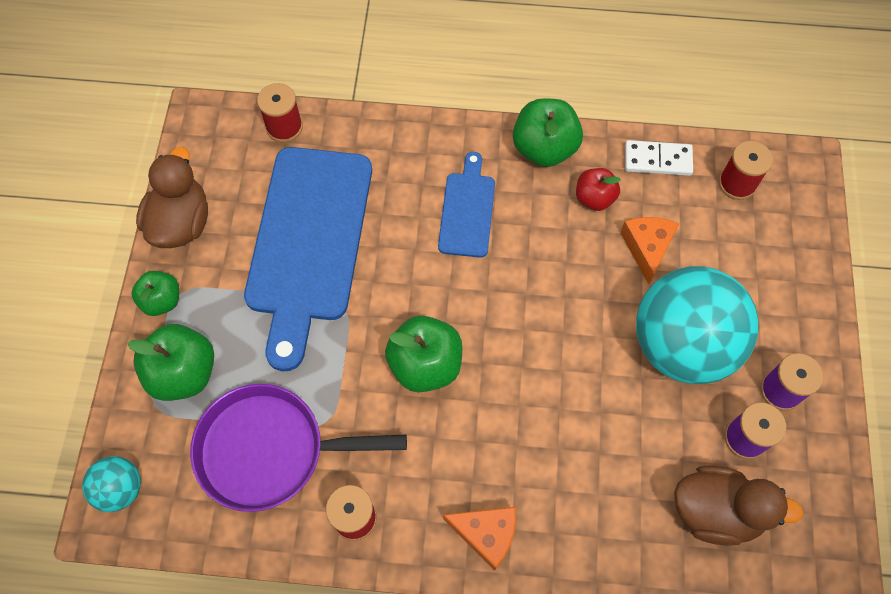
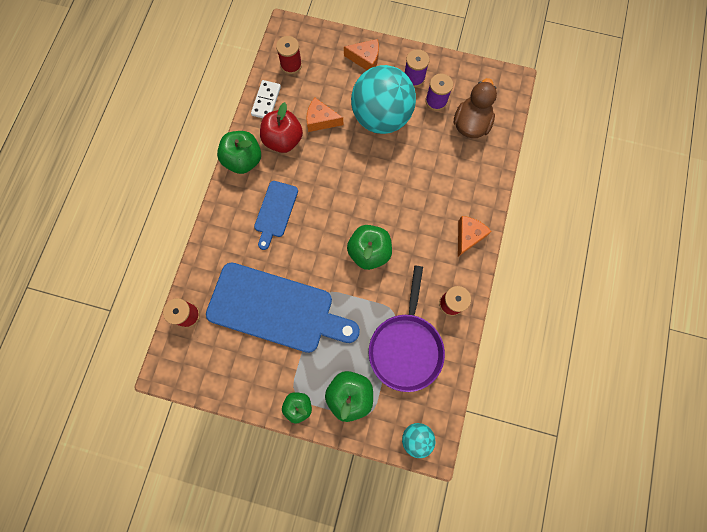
camera: 80 degrees left, 10 degrees up
brown duck [136,147,208,248] -> none
blue cutting board [438,152,495,258] -> blue cutting board turned 90 degrees counterclockwise [254,181,298,250]
red apple [576,168,621,211] -> red apple [260,102,303,153], size x1.61
none -> orange cheese [344,39,379,70]

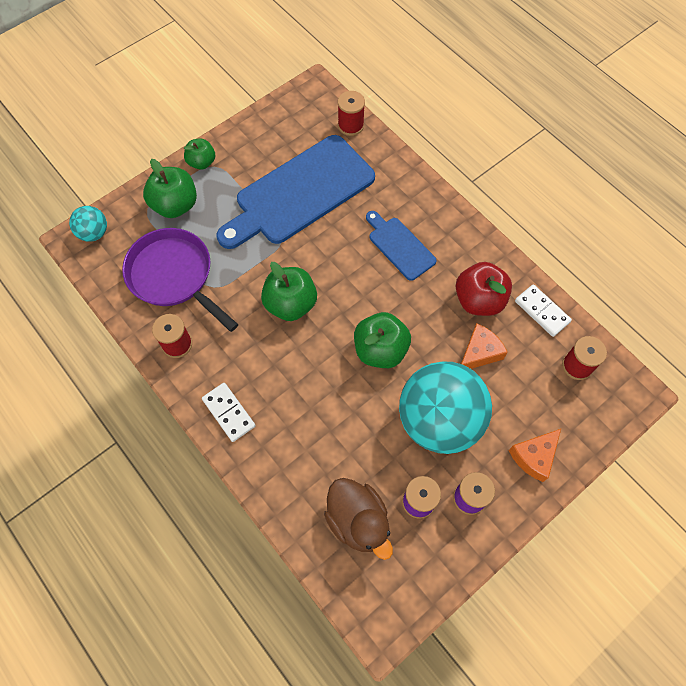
camera: 125 degrees right, 10 degrees down
green apple [217,131,261,174] -> green apple moved to [354,312,411,368]
orange cheese [458,216,492,257] -> white domino [202,383,255,442]

